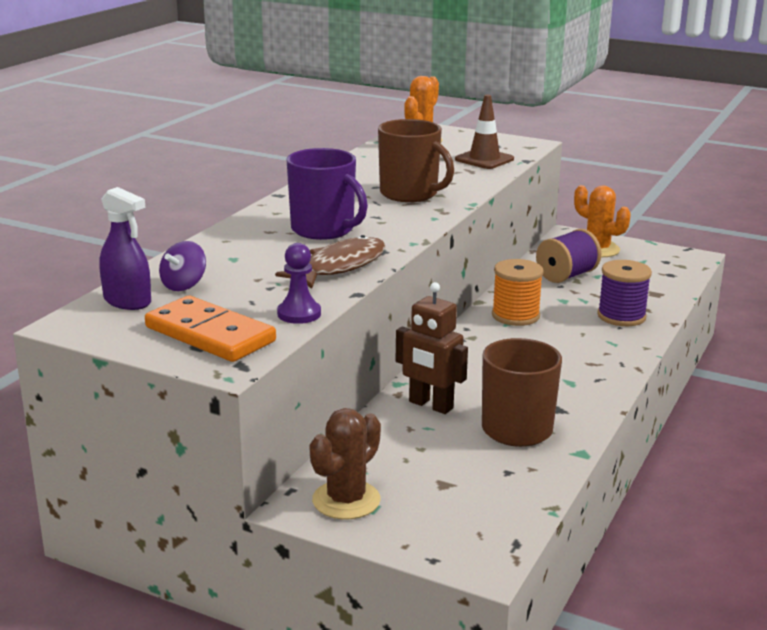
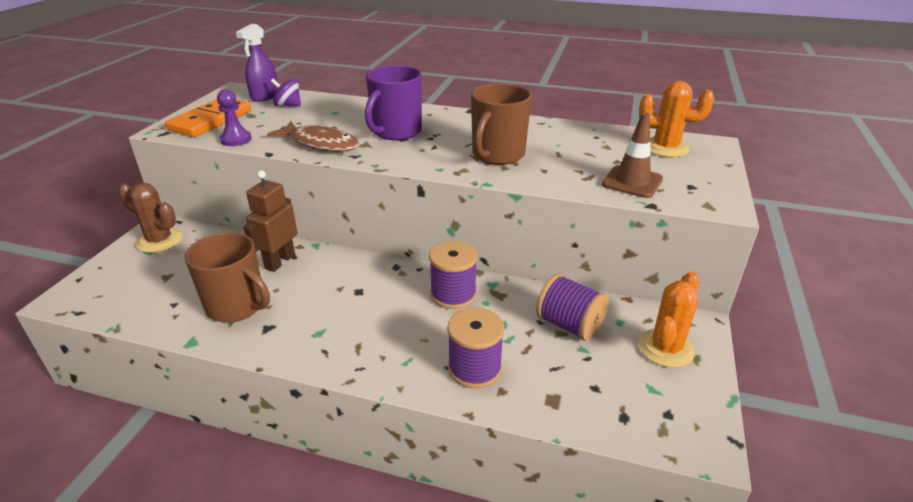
camera: 80 degrees right, 10 degrees up
orange spool [492,259,544,326] -> purple spool [429,241,477,309]

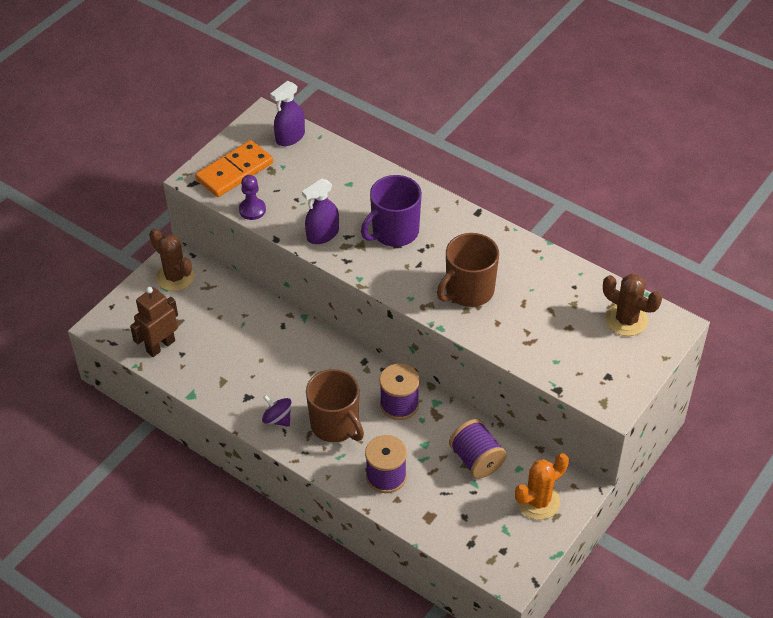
camera: 20 degrees right, 15 degrees up
brown mug [184,232,270,323] -> brown mug moved to [306,369,364,442]
brown robot [243,170,297,272] -> brown robot moved to [130,287,178,357]
brown fish [267,122,359,152] -> purple spray bottle [302,178,339,244]
purple spinning top [271,79,301,107] -> purple spinning top moved to [262,395,291,427]
brown traffic cone [602,113,663,198] -> none
orange cactus [639,81,714,157] -> brown cactus [603,274,662,336]

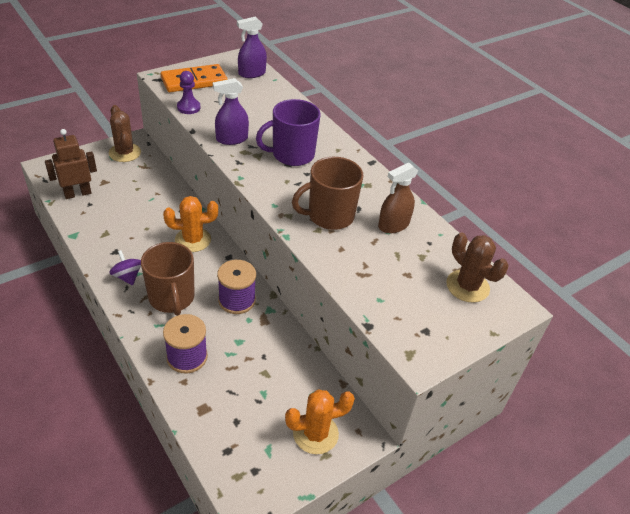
camera: 15 degrees right, 5 degrees down
purple spool [449,419,507,479] -> none
none -> orange cactus [163,196,218,252]
none -> brown spray bottle [378,163,418,233]

